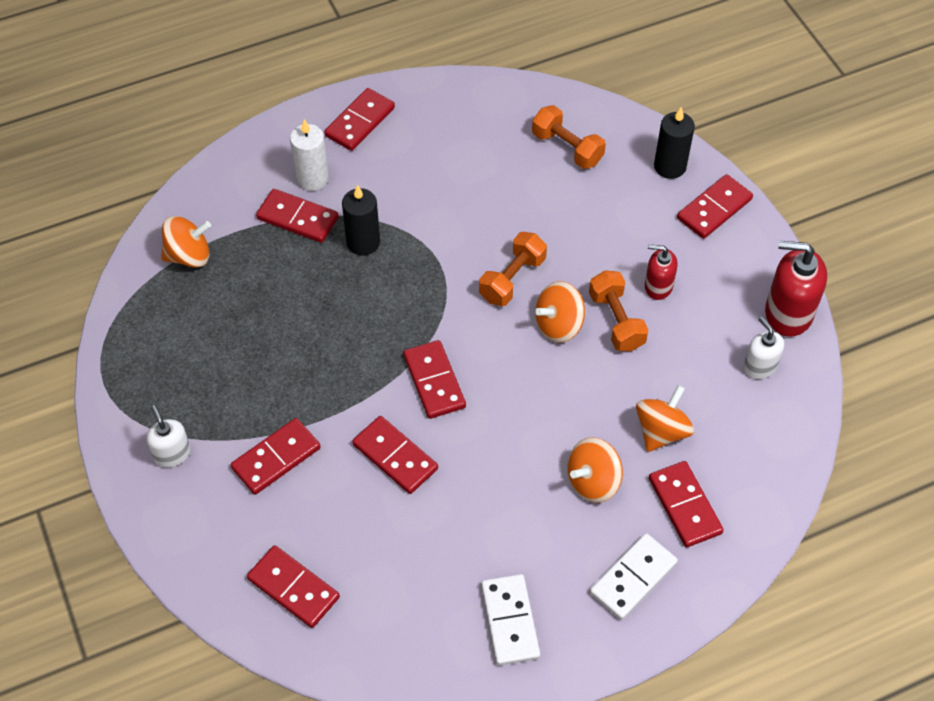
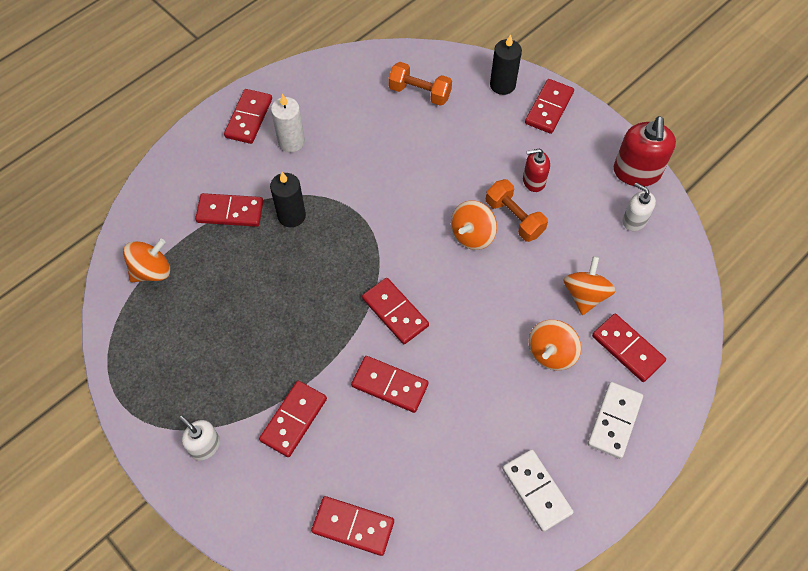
camera: 20 degrees left, 5 degrees up
white candle [290,119,329,191] -> white candle moved to [271,94,305,152]
orange dumbbell [479,232,547,306] -> none
red soap dispenser [765,241,827,337] -> red soap dispenser turned 75 degrees counterclockwise [614,116,676,187]

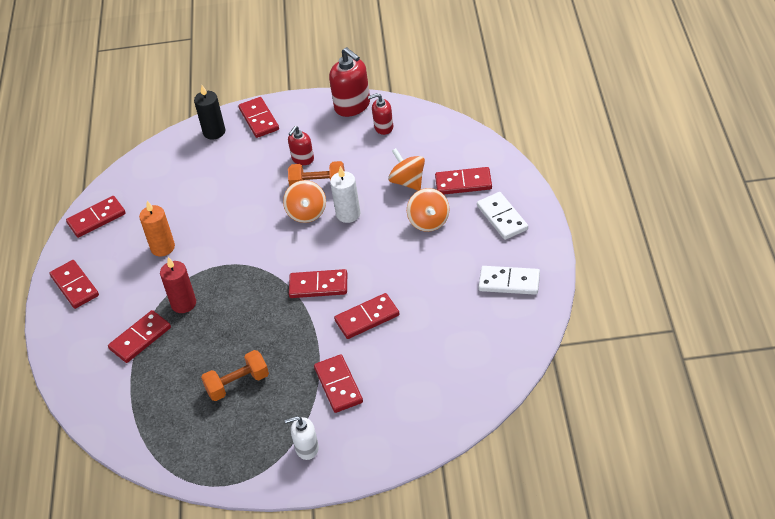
camera: 45 degrees left, 15 degrees down
orange spinning top [123,239,170,282] -> none
black candle [270,172,306,227] -> red candle [160,257,196,313]
white candle [271,94,305,152] -> white candle moved to [330,166,360,223]
red domino [311,496,394,556] -> red domino moved to [66,196,126,238]
orange dumbbell [388,62,452,106] -> orange dumbbell moved to [201,350,269,401]
white soap dispenser [623,183,656,231] -> red soap dispenser [368,93,393,135]
none -> orange candle [139,201,175,256]

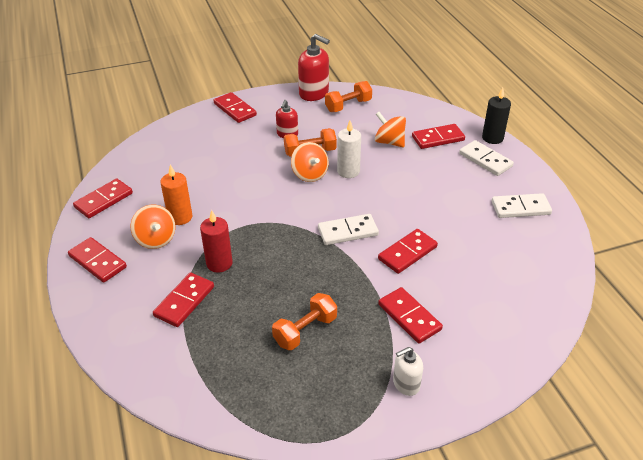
camera: 20 degrees left, 5 degrees down
black candle [194,85,225,140] -> black candle moved to [482,88,511,144]
red domino [289,269,347,298] -> white domino [318,214,379,245]
red soap dispenser [368,93,393,135] -> orange dumbbell [325,81,372,112]
orange spinning top [407,188,449,232] -> orange spinning top moved to [131,205,175,249]

